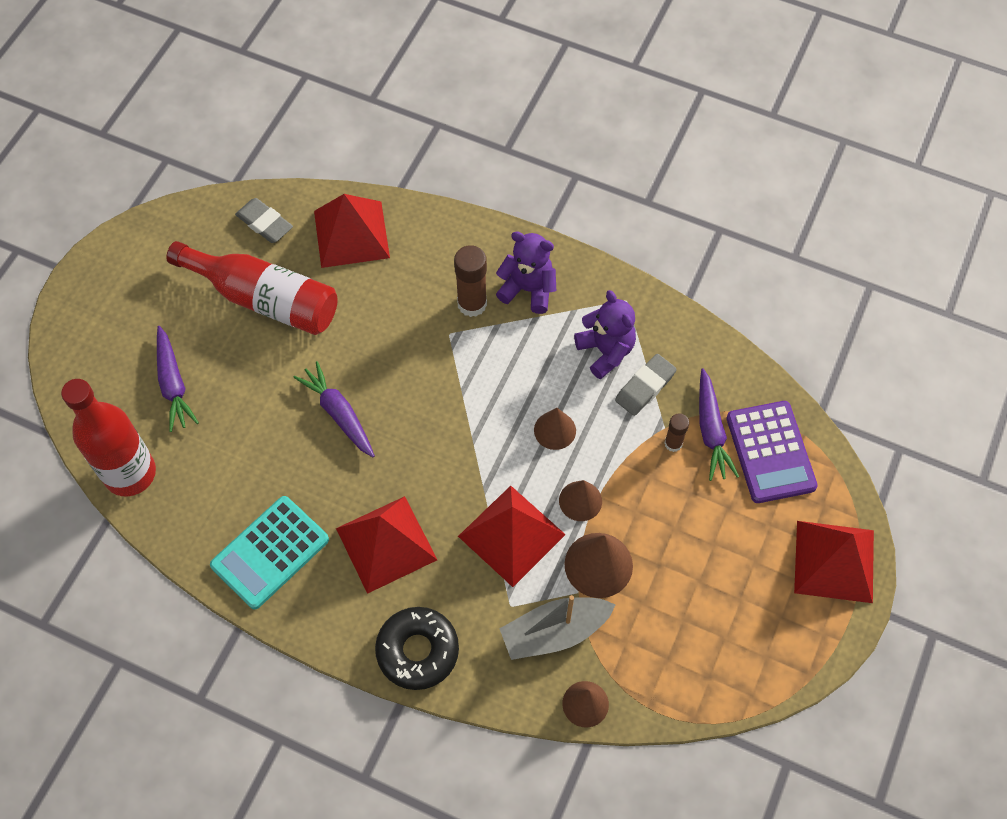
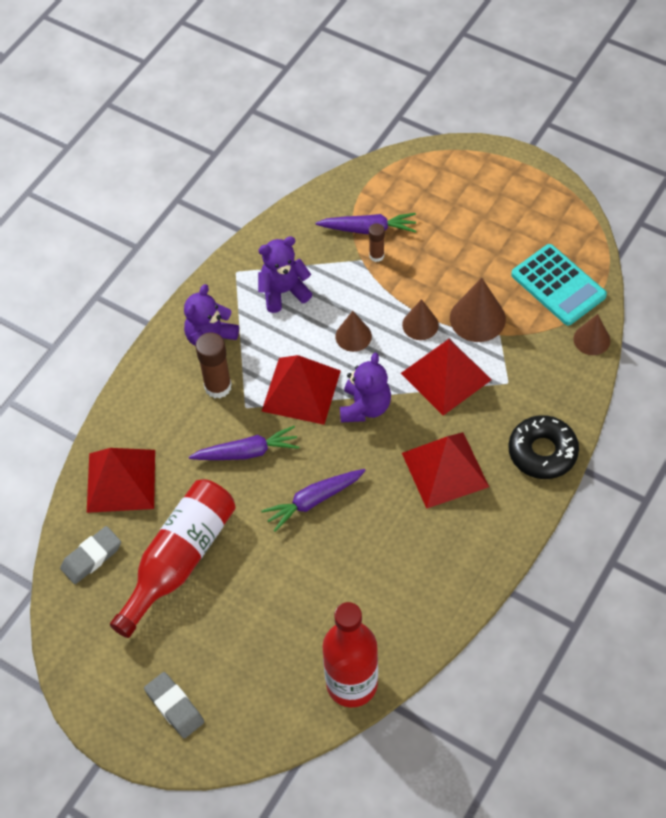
camera: 80 degrees left, 5 degrees down
purple carrot [157,326,199,432] -> purple carrot moved to [189,426,299,460]
turquoise calculator [210,496,329,610] -> turquoise calculator moved to [511,244,607,325]
grey boat [499,595,616,660] -> none
grey eraser [615,354,677,416] -> grey eraser moved to [144,672,204,738]
purple calculator [726,401,818,503] -> none
red pyramid [794,521,874,603] -> red pyramid moved to [262,355,341,425]
none -> purple teddy bear [340,353,391,422]

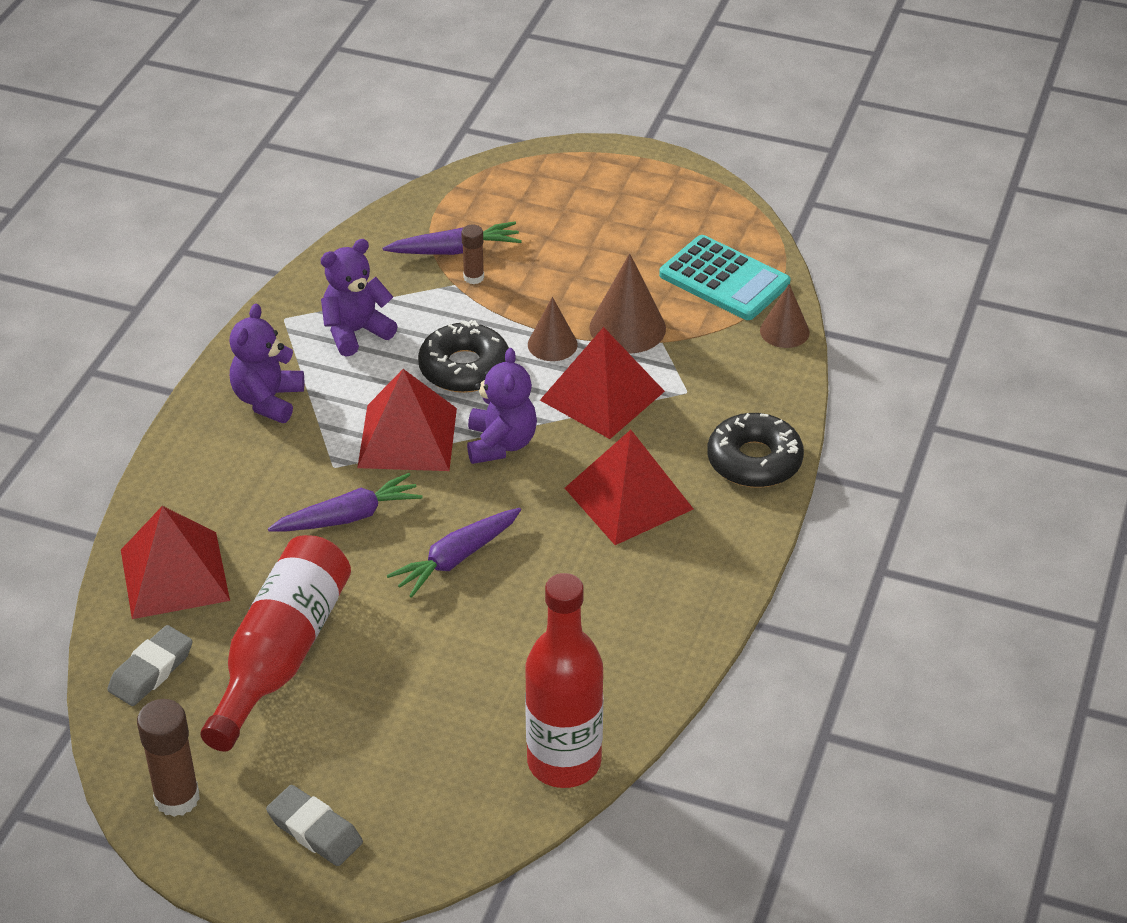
camera: 15 degrees left, 15 degrees down
brown glue stick [196,332,232,398] -> brown glue stick moved to [137,699,200,817]
brown cone [335,311,372,352] -> black donut [418,320,509,393]

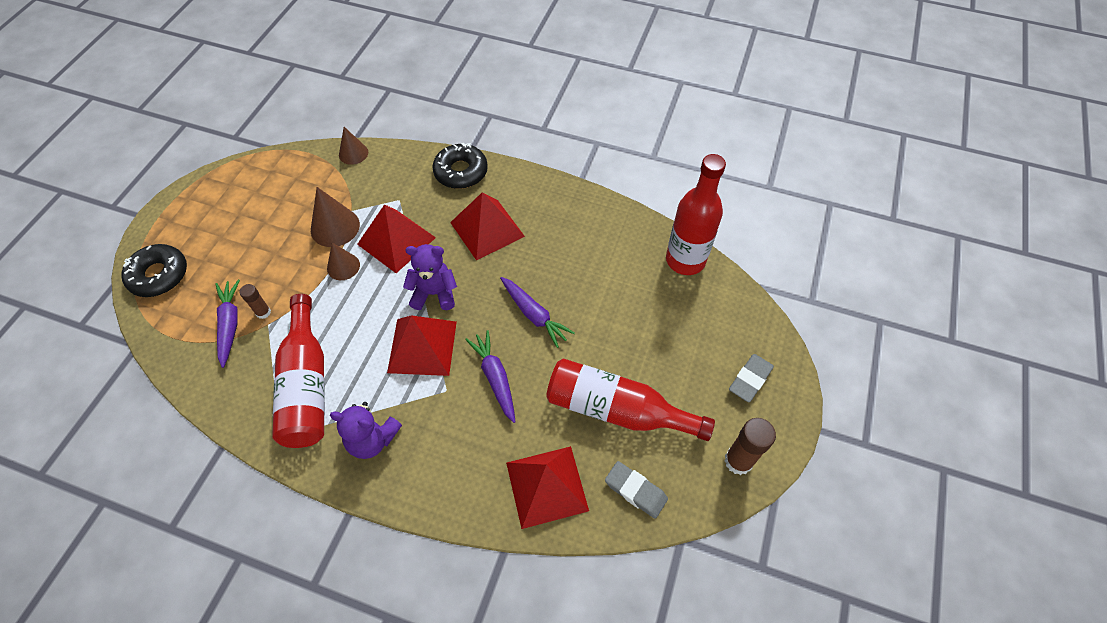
camera: 90 degrees left, 15 degrees up
purple teddy bear [320,239,398,357] -> red bottle [272,294,325,448]
black donut [418,320,509,393] -> black donut moved to [121,244,187,297]
turquoise calculator [659,235,790,320] -> none

